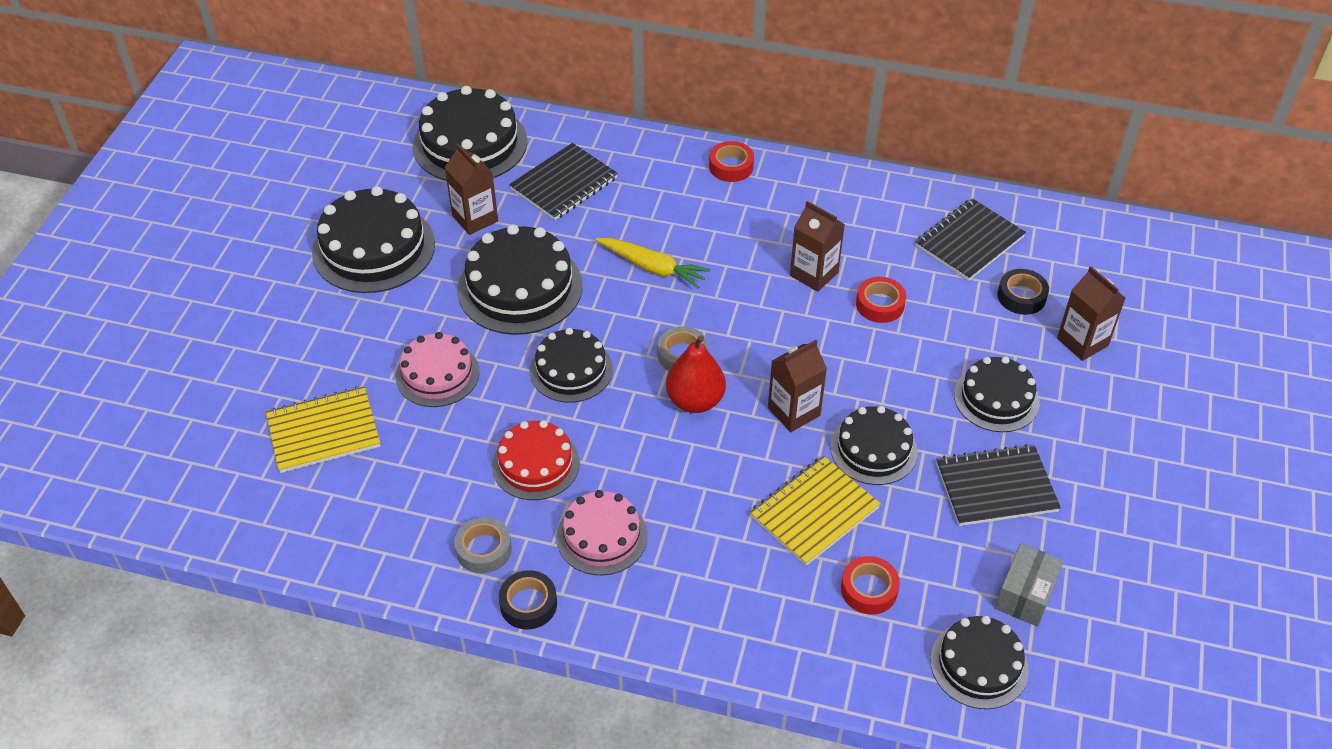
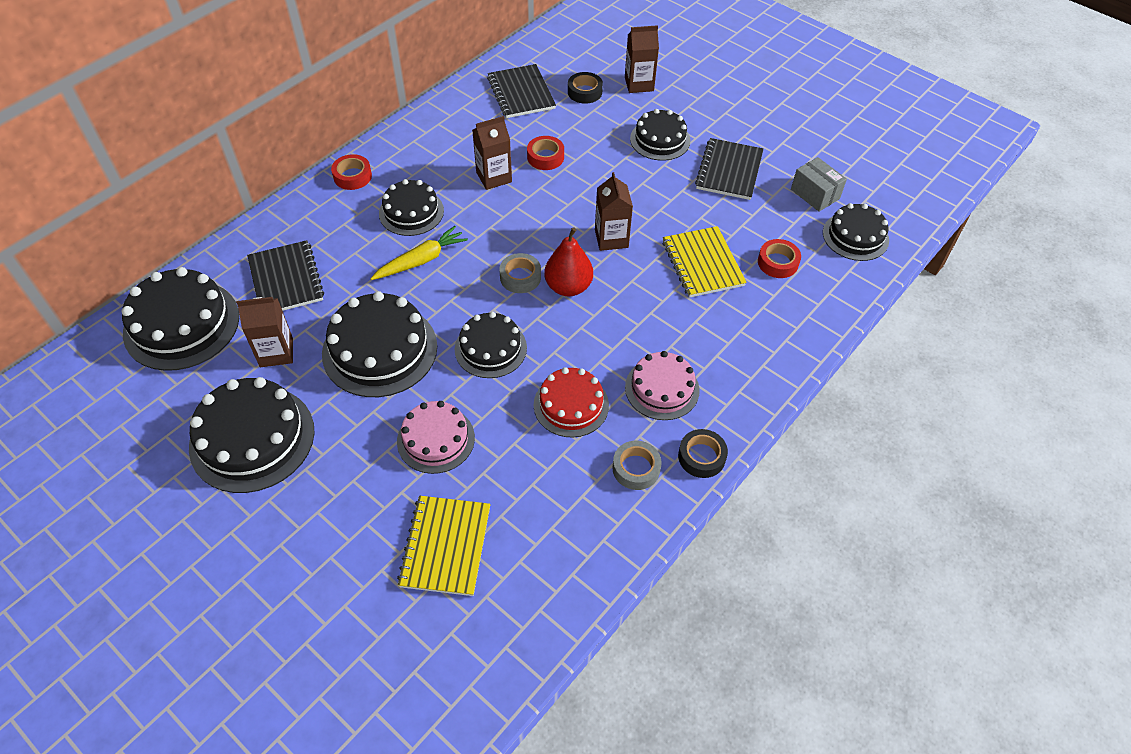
camera: 65 degrees left, 5 degrees up
black cake [830,406,918,485] -> black cake moved to [379,179,444,236]

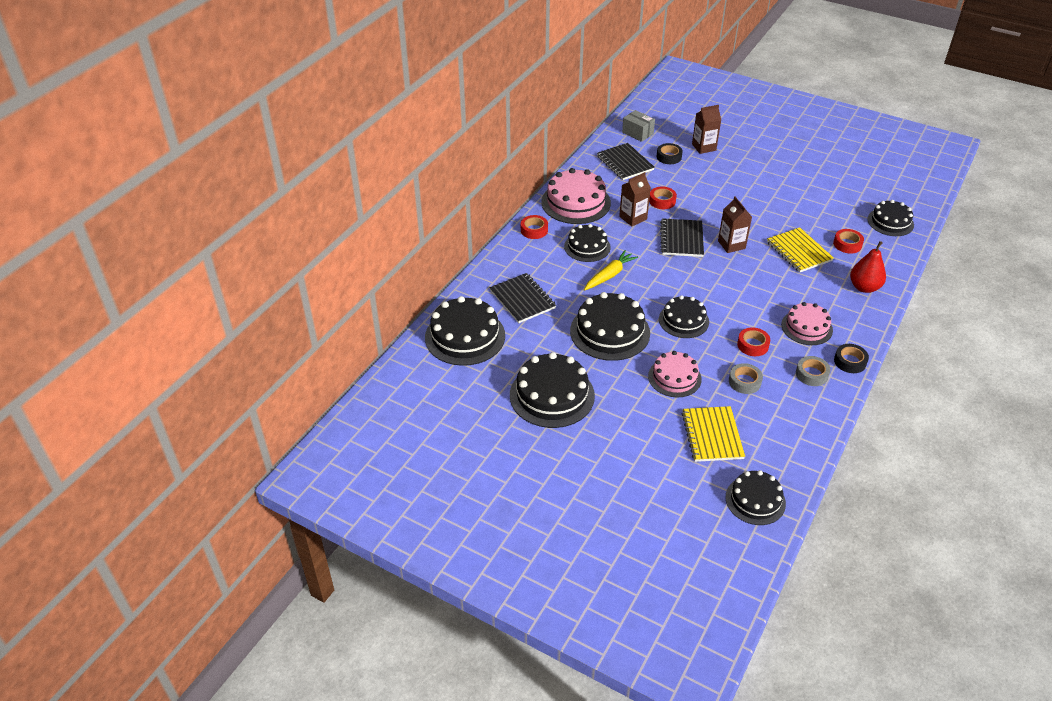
camera: 10 degrees left, 10 degrees down
brown carton [236,297,293,367] -> none
grey tape [499,253,541,293] -> grey tape moved to [729,363,763,394]
red cake [534,367,609,437] -> red tape [737,327,770,356]
red pear [544,227,593,296] -> red pear moved to [850,241,886,293]
black cake [630,109,690,161] -> black cake moved to [726,470,786,525]
black notebook [695,138,763,200] -> black notebook moved to [660,218,704,257]
grey box [791,157,847,212] -> grey box moved to [622,110,655,142]
none -> pink cake [541,168,611,224]

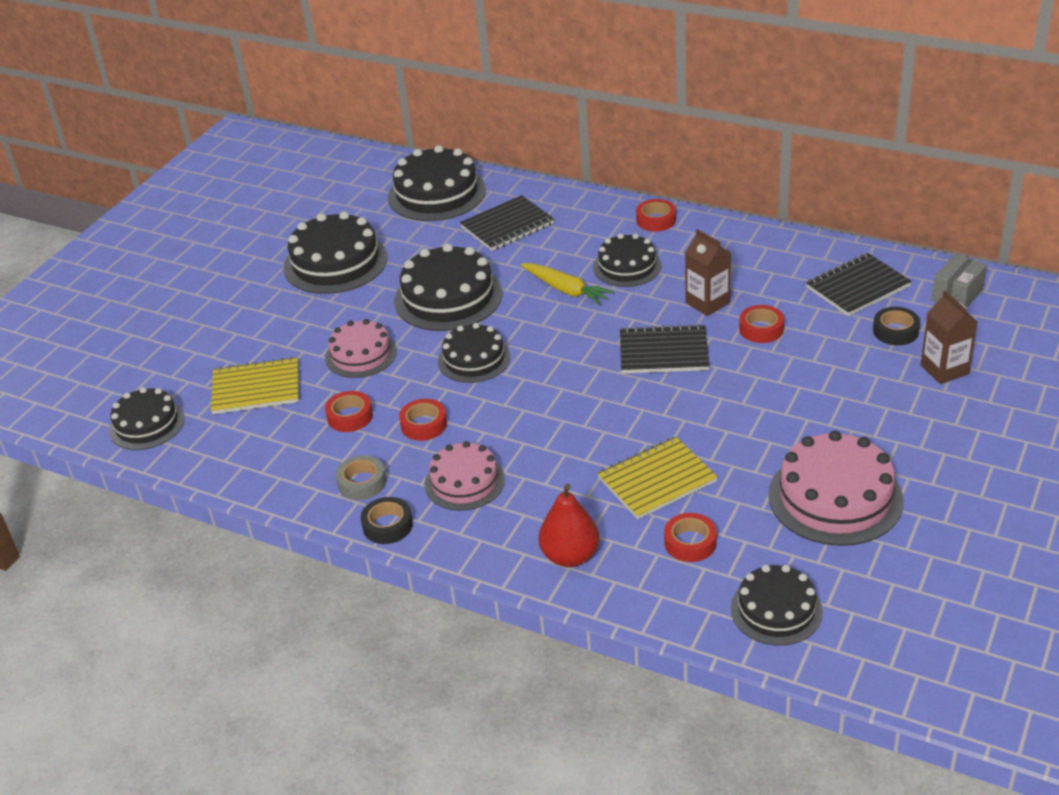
camera: 90 degrees right, 5 degrees down
pink cake [541,168,611,224] -> pink cake moved to [768,431,904,546]
brown carton [718,196,752,253] -> none
grey tape [729,363,763,394] -> red tape [325,391,373,432]

